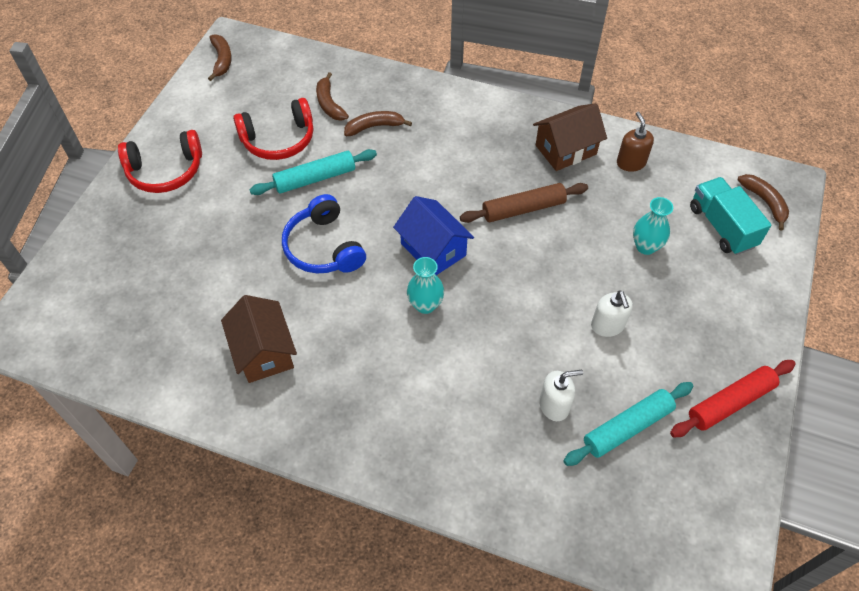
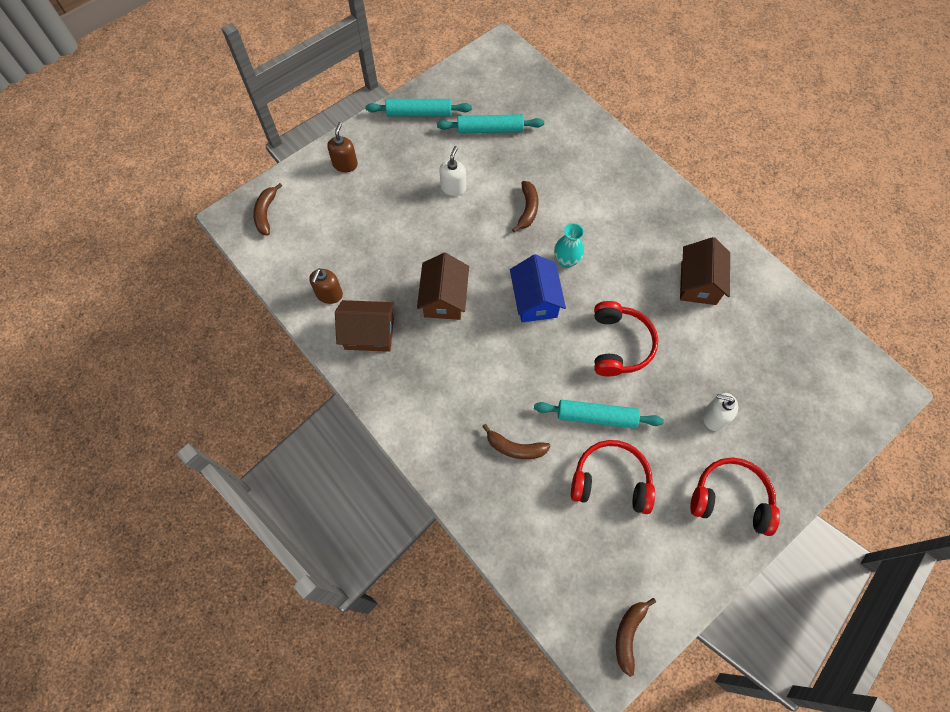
camera: 150 degrees left, 10 degrees up
blue headphones [282,194,366,273] -> red headphones [594,301,658,376]
brown banana [316,72,349,121] -> brown banana moved to [512,181,538,232]
brown rolling pin [460,183,588,223] -> brown house [417,253,469,320]
white soap dispenser [539,370,583,421] -> white soap dispenser moved to [703,393,738,431]
turquoise vase [633,197,673,255] -> none
red rolling pin [670,360,796,437] -> turquoise rolling pin [365,99,472,117]
turquoise truck [690,177,771,255] -> none
none -> brown soap dispenser [327,122,358,172]

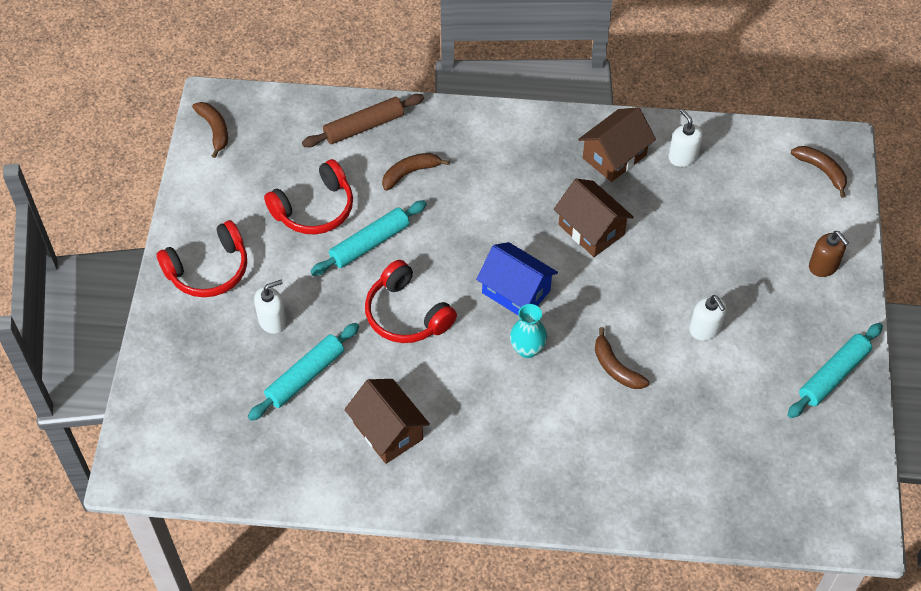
camera: 135 degrees right, 10 degrees down
brown soap dispenser [309,268,343,304] -> white soap dispenser [668,109,703,167]
turquoise rolling pin [437,114,544,134] -> turquoise rolling pin moved to [248,323,359,421]
none -> brown rolling pin [302,94,424,148]

